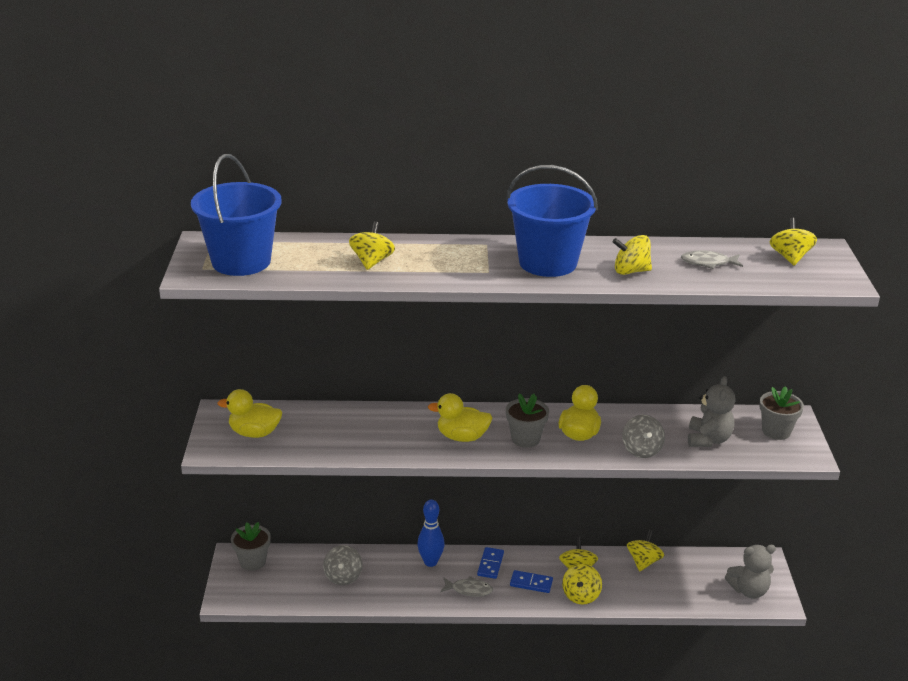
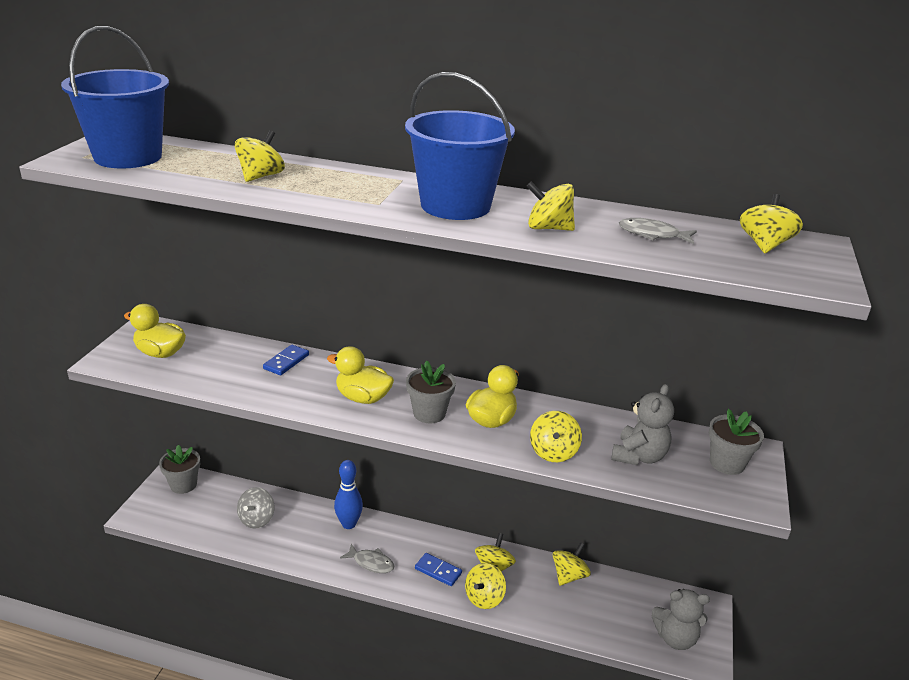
camera: 15 degrees right, 0 degrees up
blue domino [477,547,504,579] -> blue domino moved to [263,345,309,375]
grey spinning top [622,415,665,458] -> yellow spinning top [530,411,582,462]

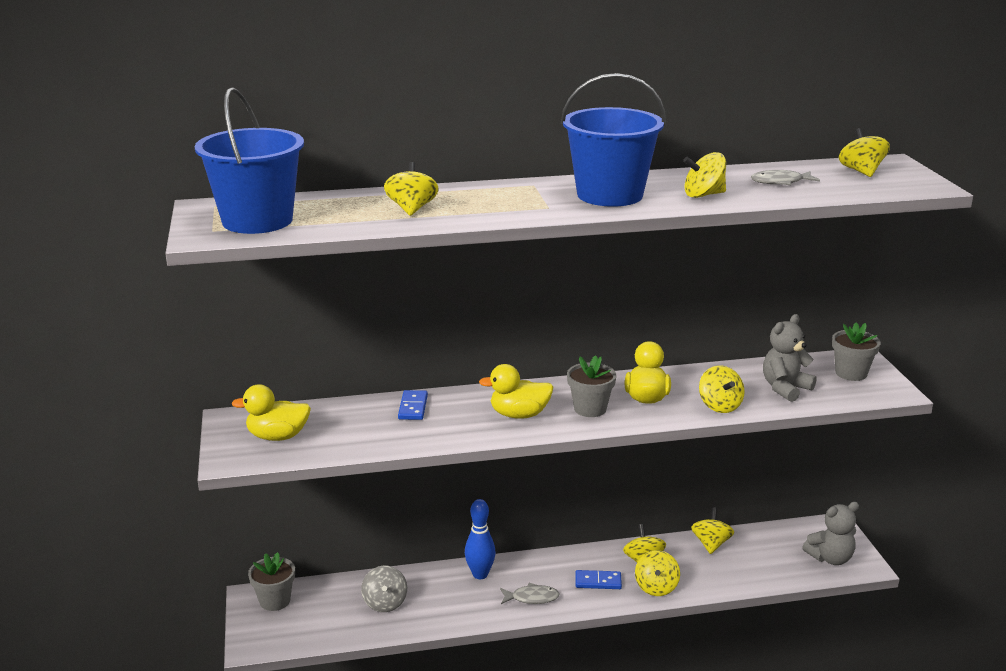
camera: 25 degrees left, 5 degrees down
grey teddy bear [611,384,674,465] -> grey teddy bear turned 135 degrees counterclockwise [763,314,817,402]

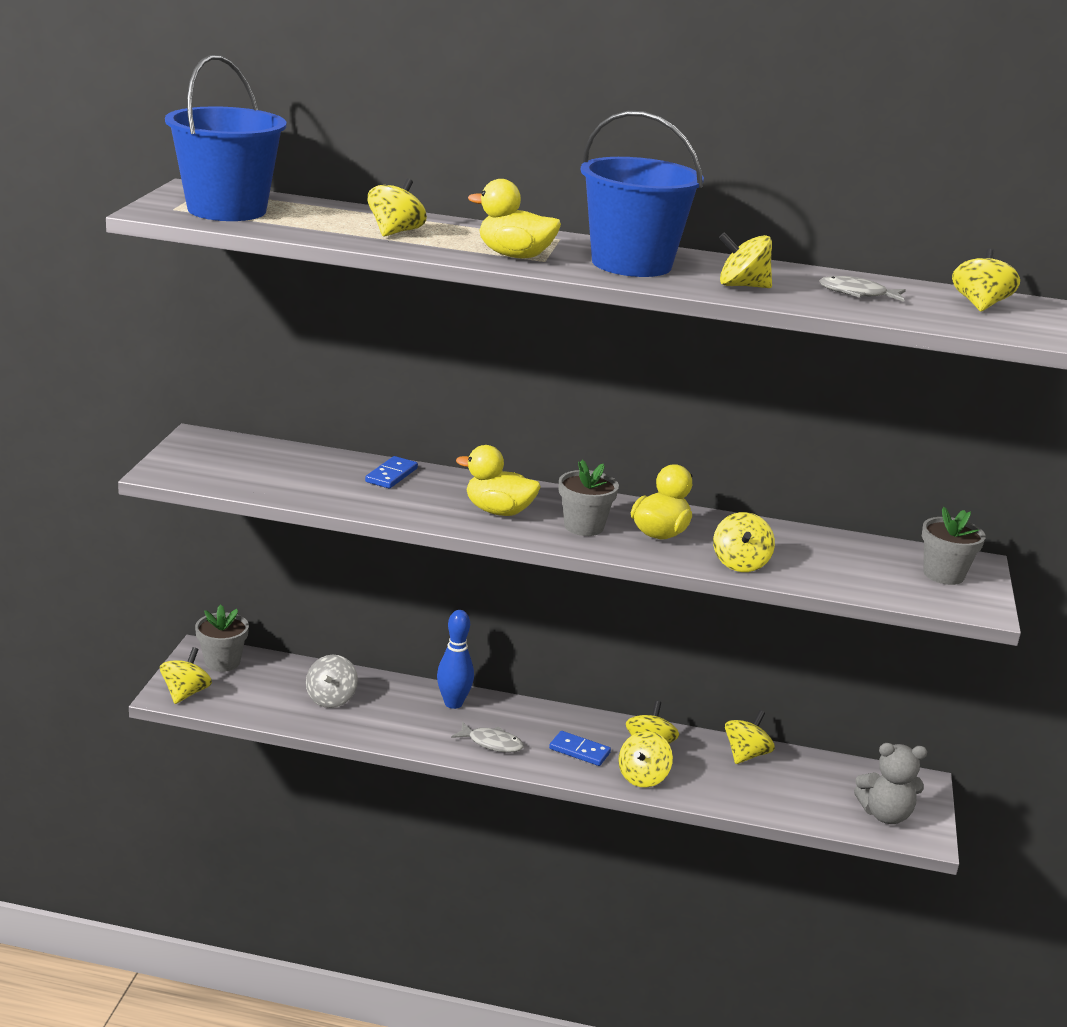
camera: 20 degrees right, 0 degrees up
yellow duck [232,384,311,441] -> yellow duck moved to [468,179,561,258]
grey teddy bear [763,314,817,402] -> none
none -> yellow spinning top [160,647,212,704]

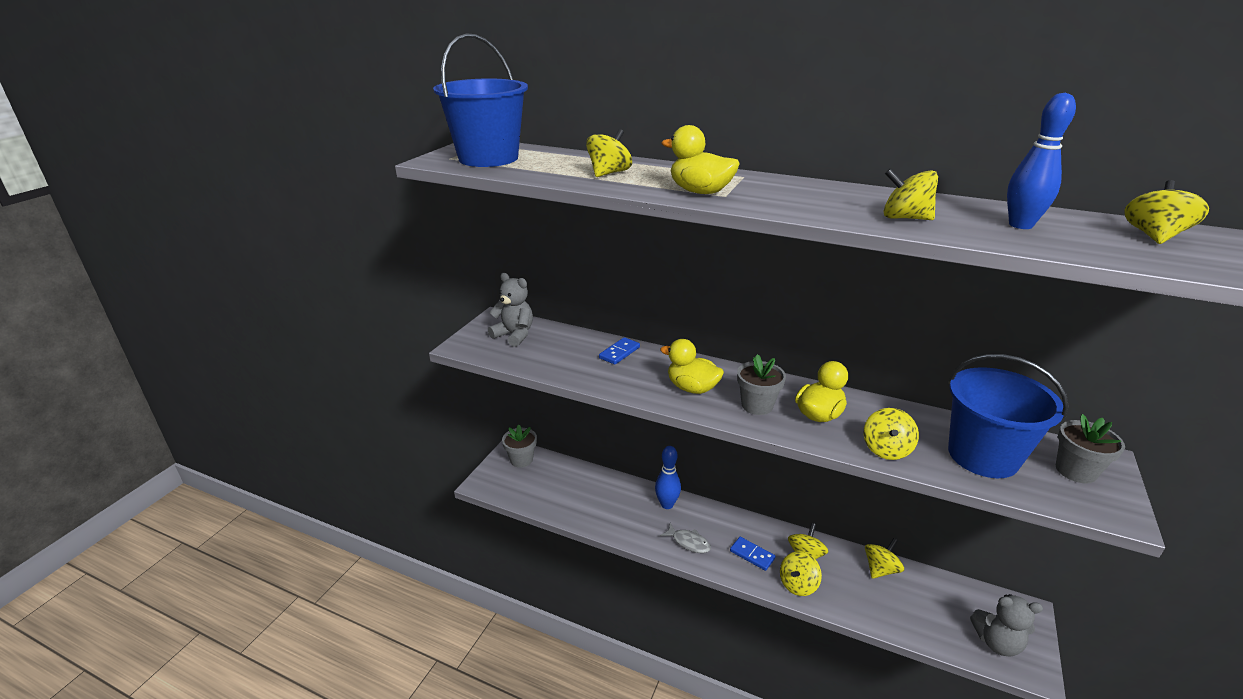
camera: 15 degrees right, 5 degrees up
yellow spinning top [160,647,212,704] -> none
grey spinning top [306,655,358,708] -> none
blue bucket [581,111,704,277] -> blue bucket moved to [948,354,1069,478]
grey fish [819,276,906,302] -> blue bowling pin [1007,93,1076,229]
none -> grey teddy bear [488,273,533,347]

